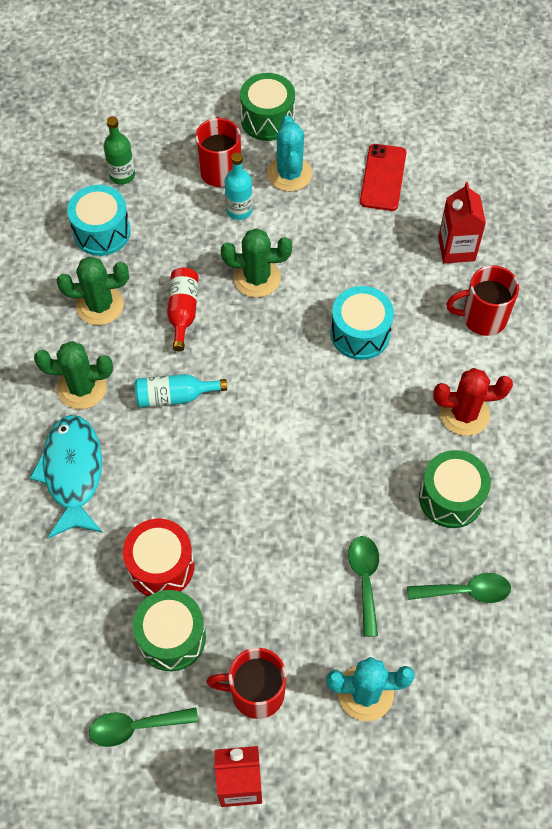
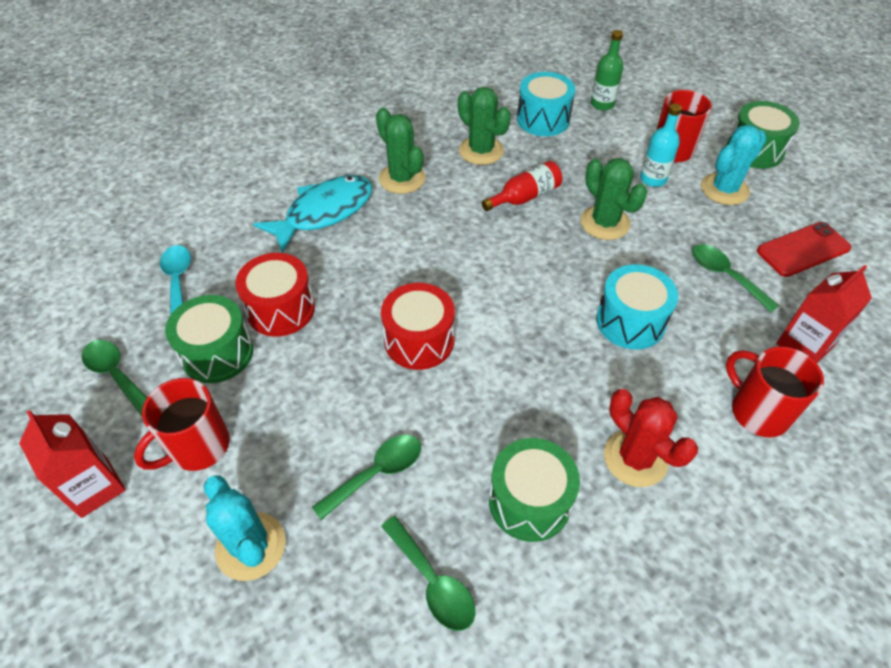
camera: 55 degrees right, 10 degrees down
turquoise bottle [135,374,227,408] -> none
red mug [206,648,286,719] -> red mug turned 105 degrees counterclockwise [134,378,230,471]
none -> turquoise spoon [160,245,191,315]
none -> red drum [381,283,455,370]
none -> green spoon [692,244,779,312]

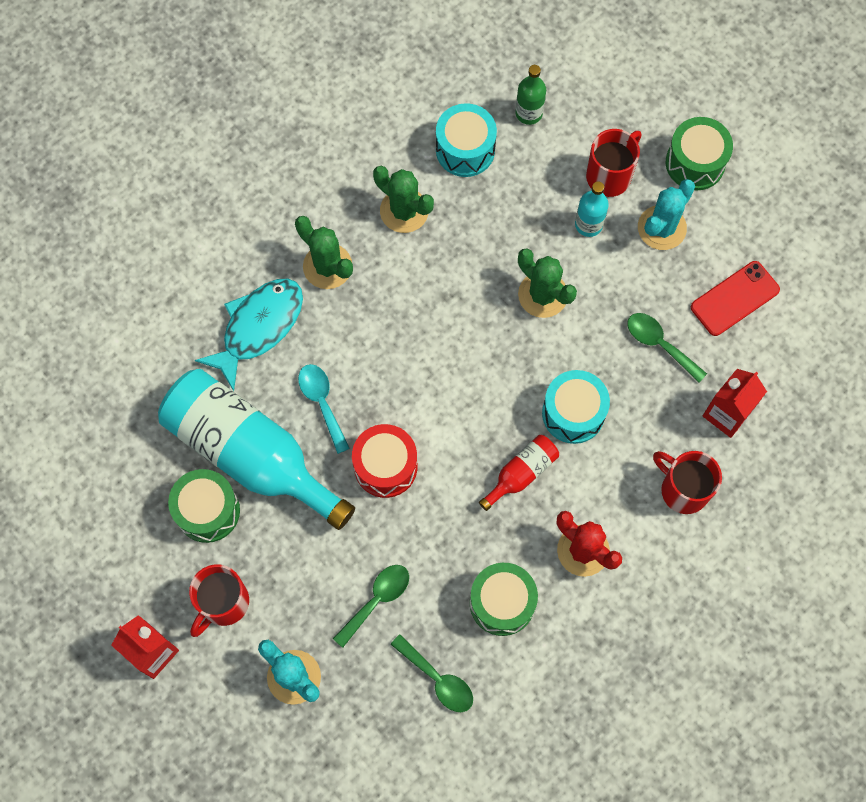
camera: 10 degrees left, 20 degrees up
green spoon [81,340,147,416] -> none
turquoise spoon [160,245,191,315] -> turquoise spoon moved to [298,364,350,454]
red drum [235,253,315,337] -> turquoise bottle [158,369,355,530]
red bottle [482,161,562,211] -> red bottle moved to [479,435,559,511]

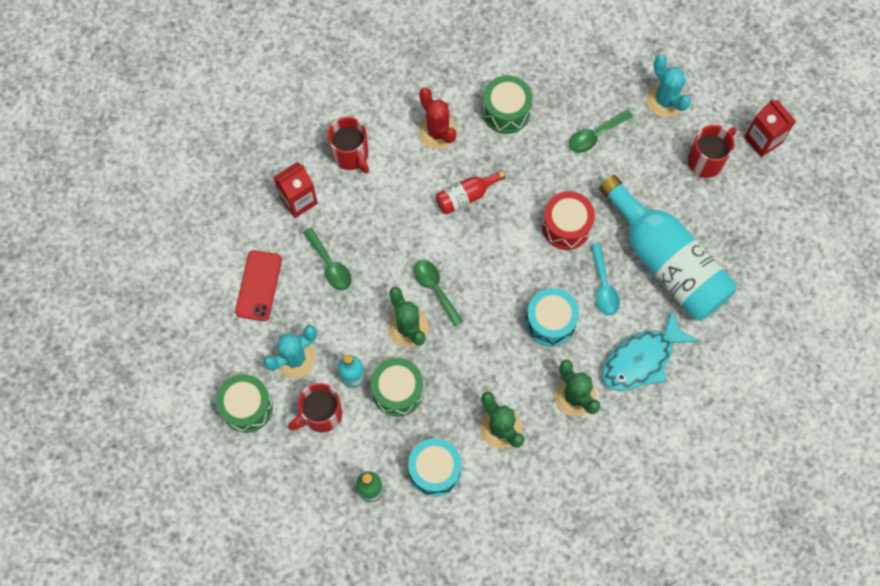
camera: 165 degrees left, 0 degrees up
green drum [168,469,240,543] -> green drum moved to [371,358,424,416]
green spoon [390,634,473,712] -> green spoon moved to [414,260,463,327]
turquoise drum [542,370,610,444] -> turquoise drum moved to [526,288,579,347]
red phone [691,261,780,336] -> red phone turned 60 degrees counterclockwise [235,250,282,321]

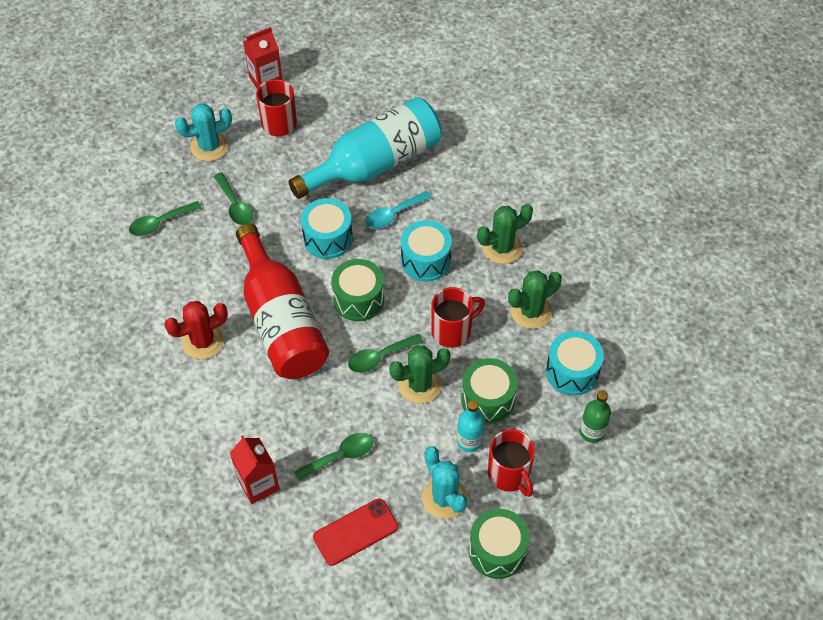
camera: 85 degrees left, 15 degrees down
red phone [235,250,282,321] -> red phone turned 45 degrees counterclockwise [313,498,398,566]
red mug [327,117,369,173] -> red mug moved to [431,287,485,348]
red bottle [436,170,505,215] -> red bottle [236,224,329,379], size x2.29
green drum [483,75,533,134] -> green drum moved to [331,259,384,321]
red drum [542,191,595,250] -> turquoise drum [301,198,353,259]
turquoise spoon [591,244,620,316] -> turquoise spoon turned 150 degrees clockwise [366,191,432,229]
turquoise fish [602,310,698,391] -> none
none -> green spoon [129,201,201,236]

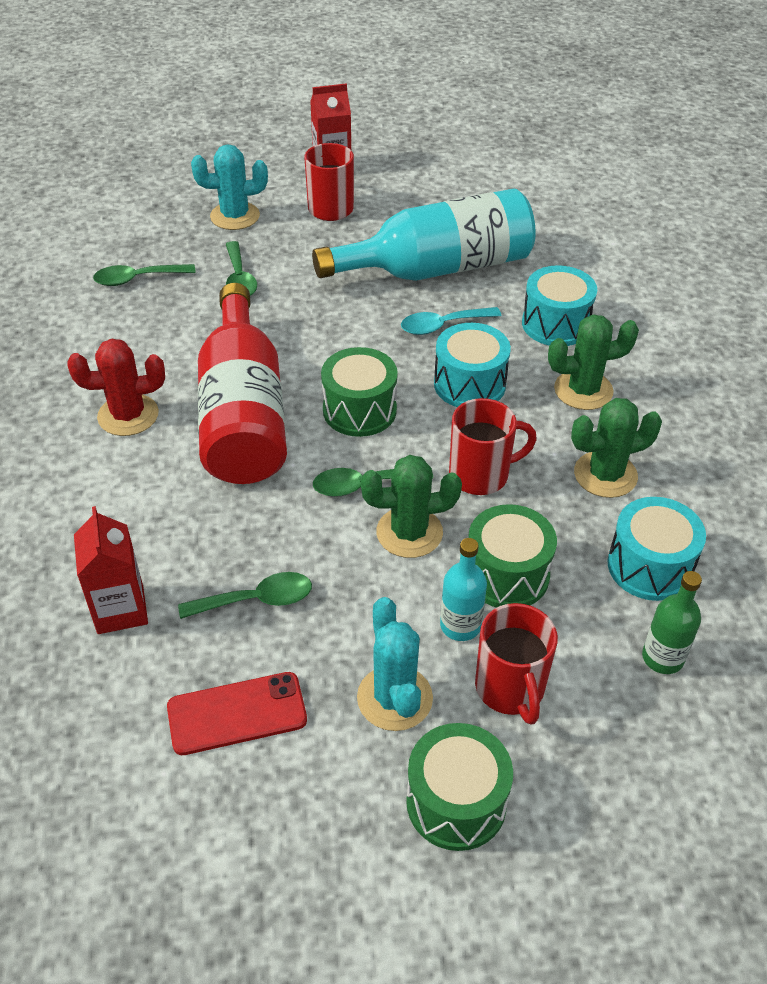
camera: 15 degrees right, 10 degrees down
turquoise drum [301,198,353,259] -> turquoise drum moved to [522,265,597,346]

